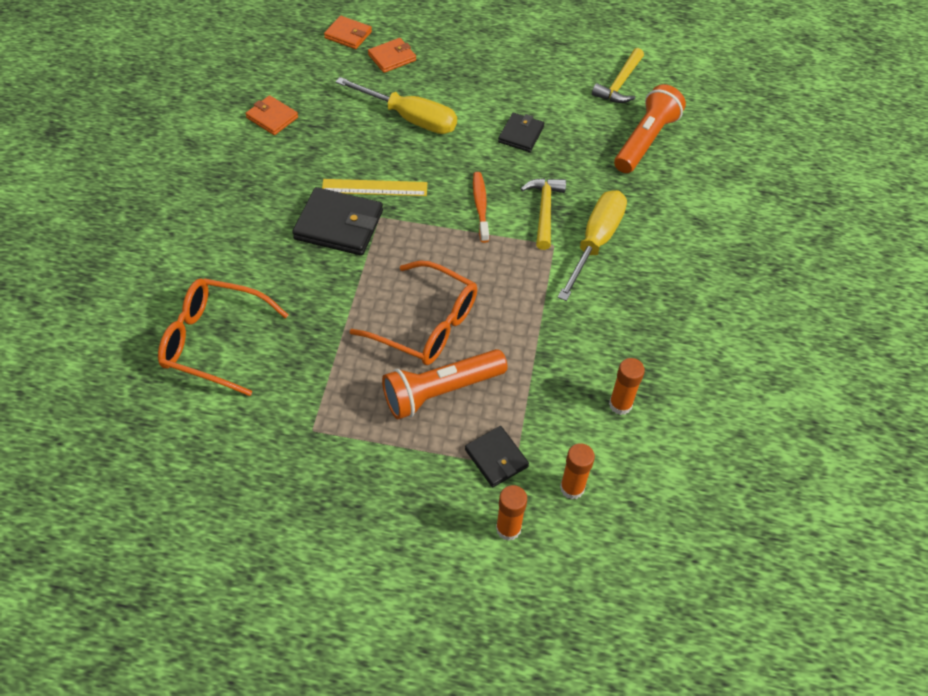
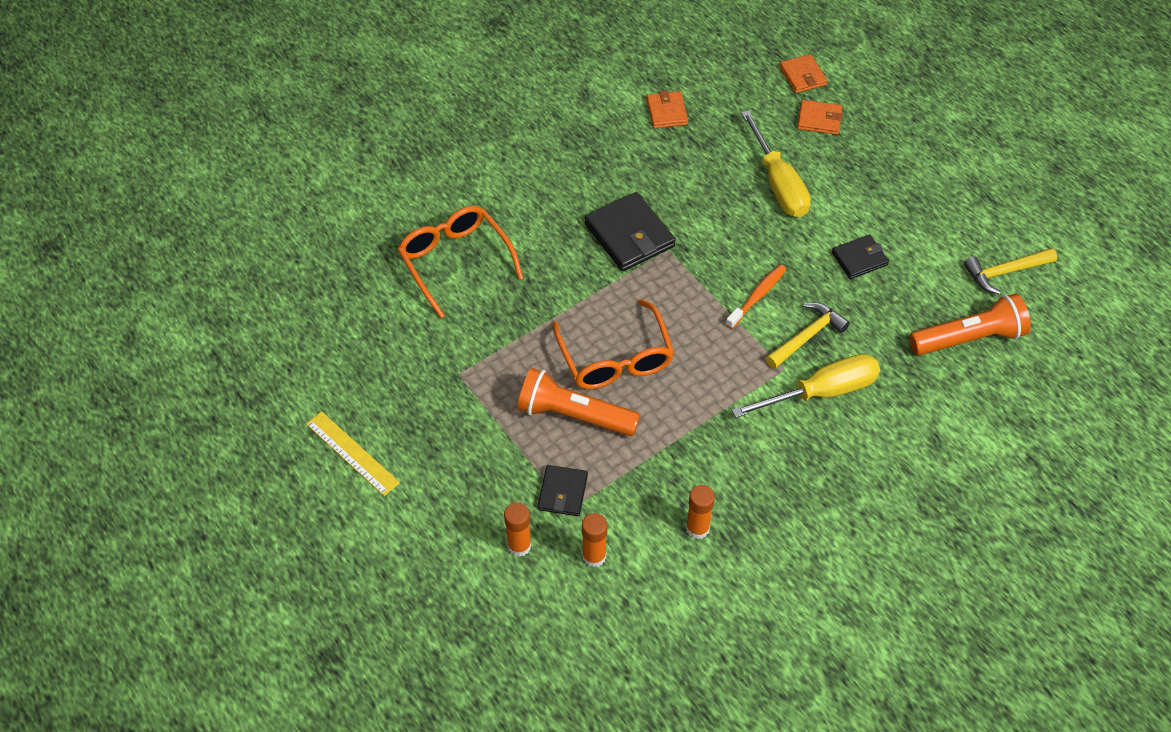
camera: 45 degrees right, 0 degrees up
yellow ruler [322,179,427,196] -> yellow ruler moved to [306,411,400,496]

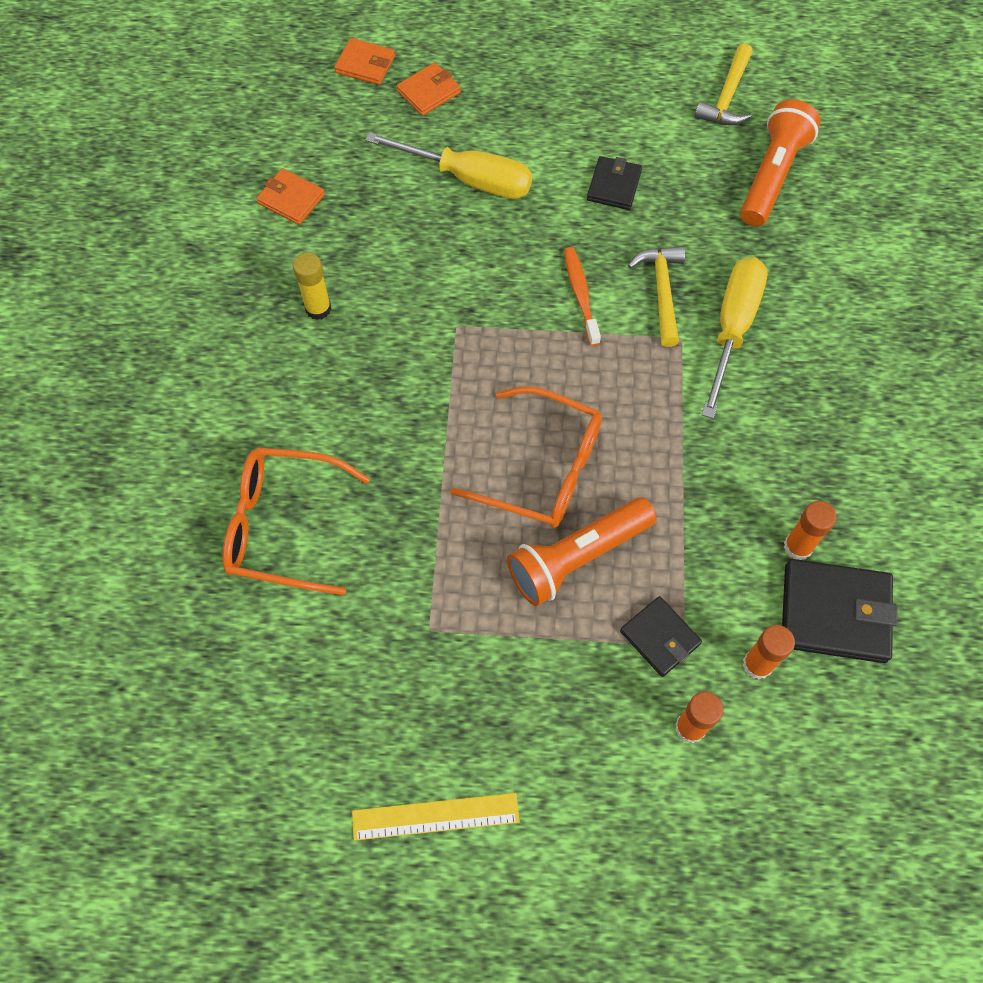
camera: 50 degrees left, 10 degrees up
black wallet [585,192,676,271] -> black wallet moved to [782,559,898,663]
none -> yellow glue stick [293,253,331,320]

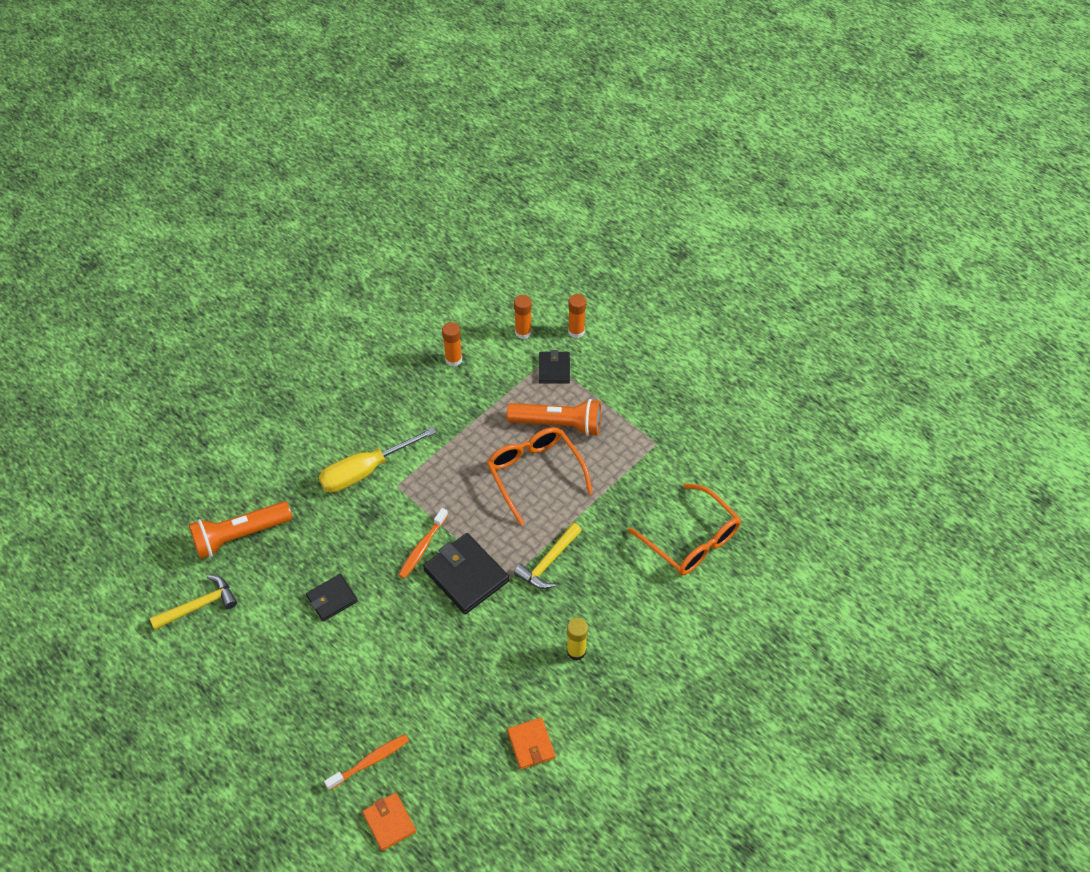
camera: 140 degrees left, 10 degrees down
yellow ruler [352,793,520,841] -> none
yellow screwdriver [365,132,532,199] -> none
orange wallet [396,62,461,116] -> orange toothbrush [324,734,409,790]
yellow hammer [628,246,685,347] -> yellow hammer moved to [514,523,582,589]
black wallet [782,559,898,663] -> black wallet moved to [423,533,509,614]

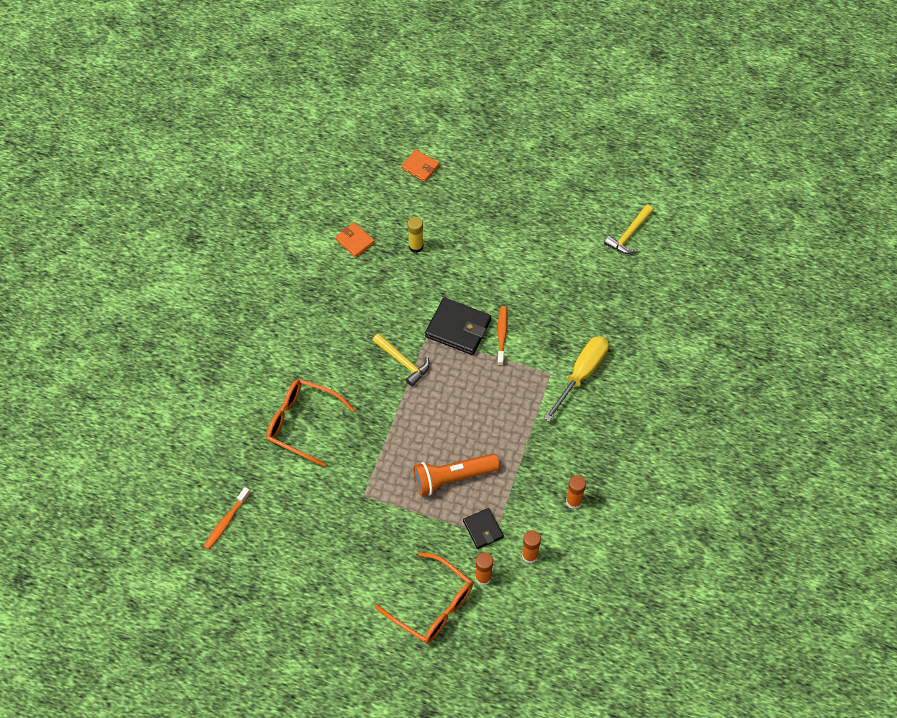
camera: 155 degrees right, 5 degrees up
orange flashlight [189,501,292,559] -> none
black wallet [306,574,358,621] -> none
orange toothbrush [324,734,409,790] -> orange toothbrush moved to [204,487,250,550]
orange glasses [487,427,593,526] -> orange glasses moved to [375,552,473,644]
yellow hammer [514,523,582,589] -> yellow hammer turned 120 degrees clockwise [372,333,430,386]
yellow glue stick [567,618,588,660] -> yellow glue stick moved to [408,217,423,253]

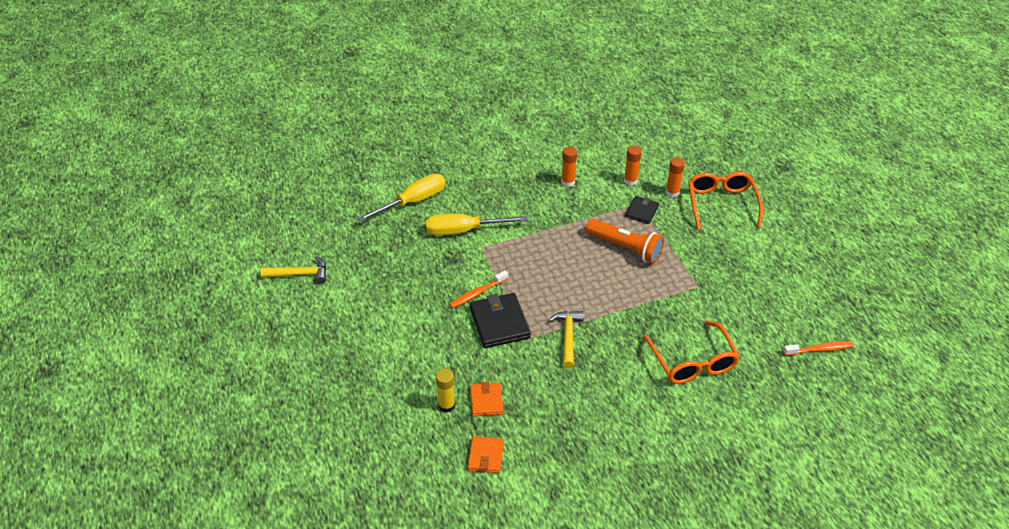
camera: 130 degrees left, 15 degrees down
orange wallet [401,150,440,182] -> orange wallet moved to [470,382,503,416]
none -> yellow screwdriver [357,174,445,222]

